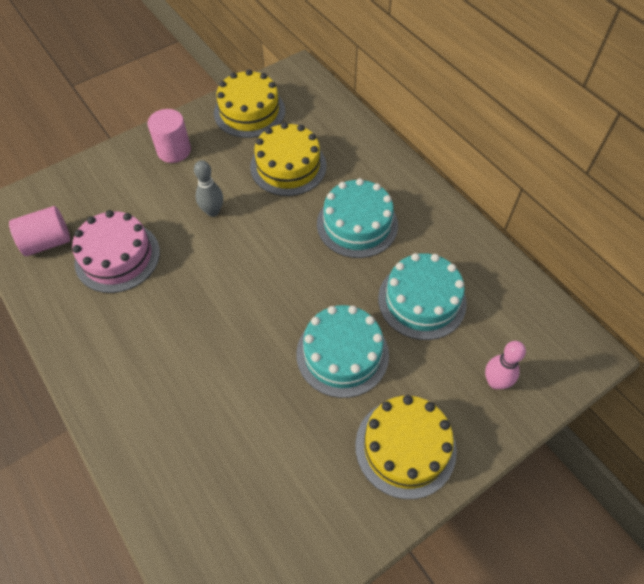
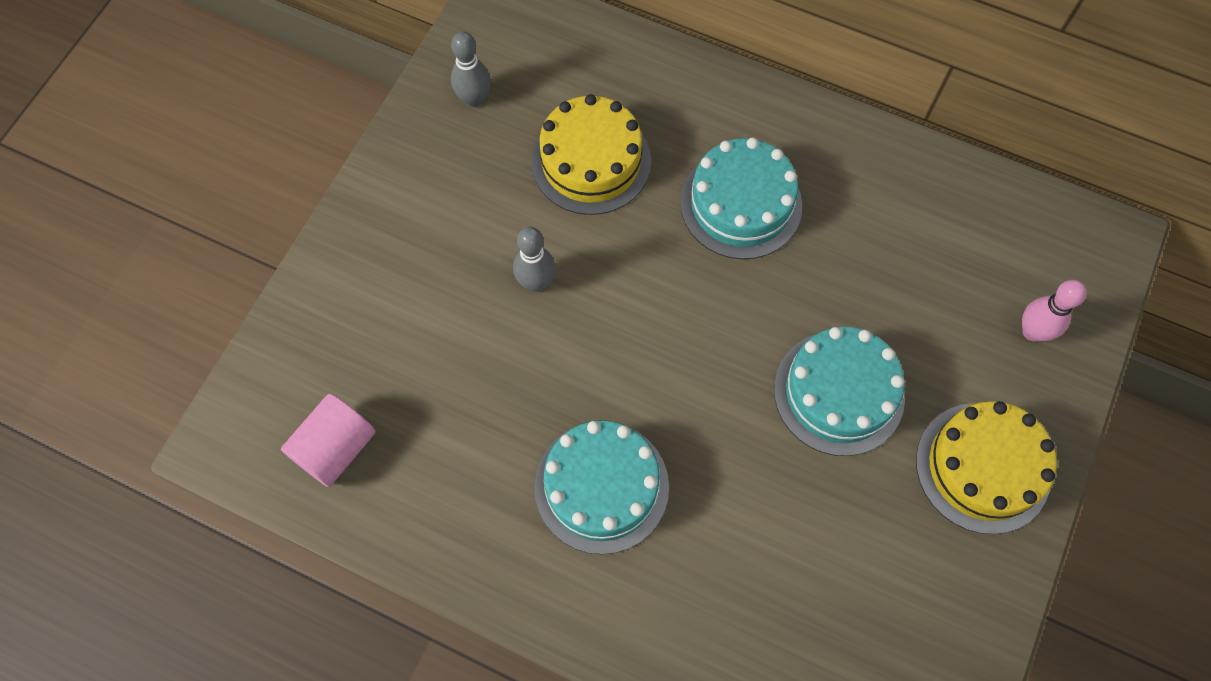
camera: 30 degrees left, 10 degrees up
pink cake [72,210,160,293] -> none
pink cylinder [147,109,191,163] -> none
yellow cake [214,69,285,138] -> grey bowling pin [451,31,491,107]
turquoise cake [378,253,467,340] -> turquoise cake moved to [534,420,669,554]

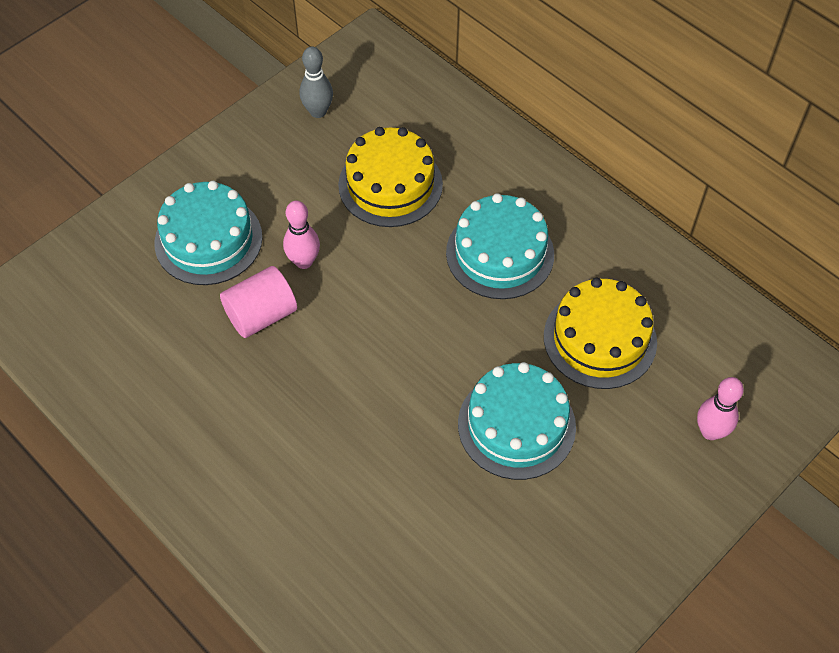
camera: 20 degrees right, 10 degrees down
pink cylinder [281,394,376,487] -> pink cylinder moved to [220,266,297,338]
grey bowling pin [513,227,556,292] -> pink bowling pin [283,201,320,269]
turquoise cake [534,420,669,554] -> turquoise cake moved to [154,181,263,285]
yellow cake [916,401,1057,534] -> yellow cake moved to [544,278,657,389]

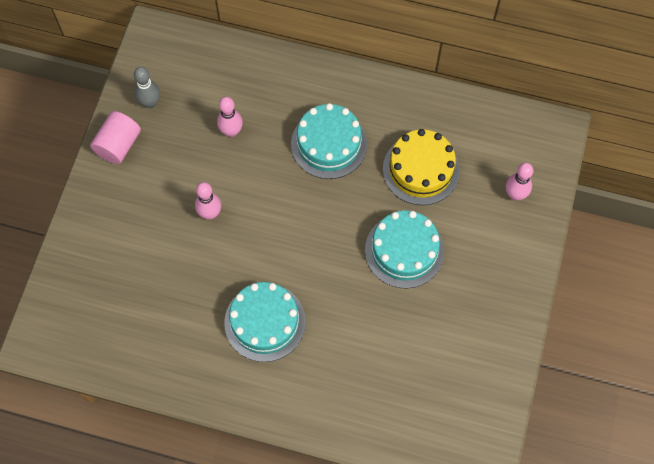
camera: 30 degrees left, 10 degrees up
turquoise cake [154,181,263,285] -> turquoise cake moved to [224,282,306,362]
pink cylinder [220,266,297,338] -> pink cylinder moved to [90,111,141,164]
yellow cake [338,127,443,227] -> pink bowling pin [217,97,243,137]

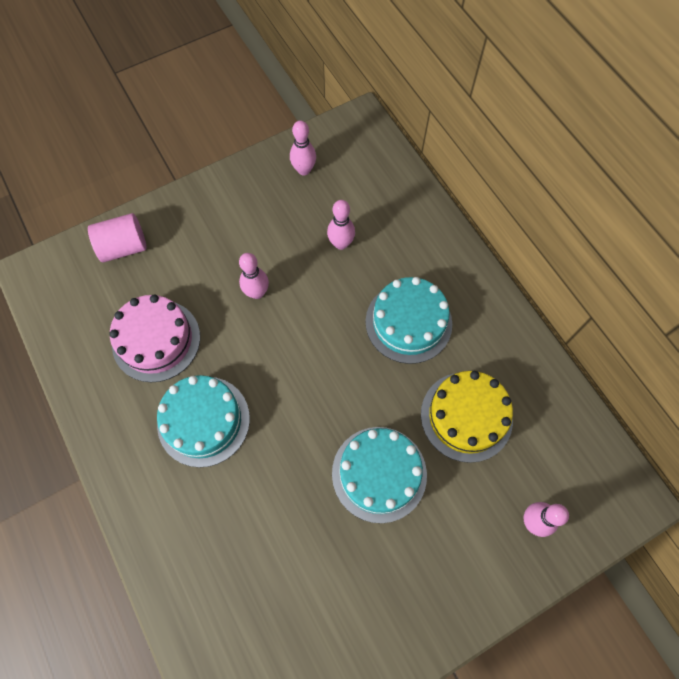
camera: 45 degrees right, 0 degrees up
pink cylinder [90,111,141,164] -> pink cylinder moved to [88,213,146,262]
grey bowling pin [134,67,160,108] -> pink bowling pin [290,120,316,175]
none -> pink cake [109,295,200,382]

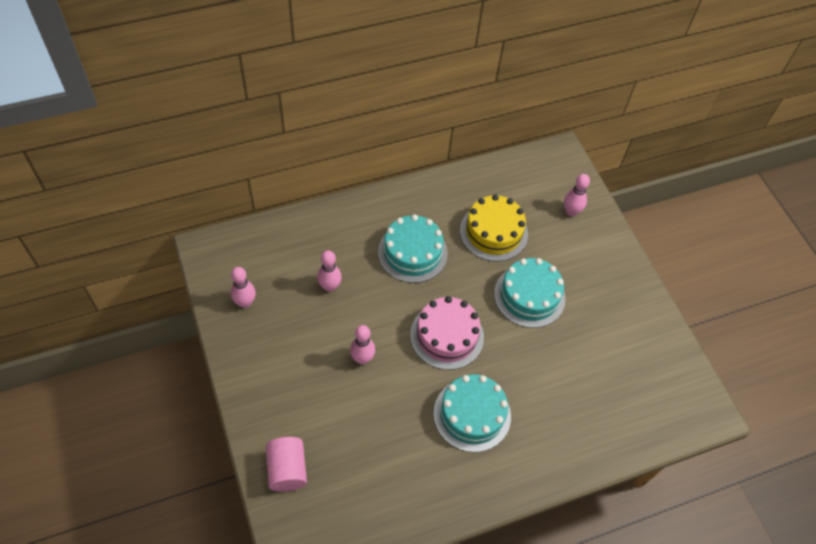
camera: 85 degrees left, 10 degrees down
pink cake [109,295,200,382] -> pink cake moved to [410,296,484,370]

